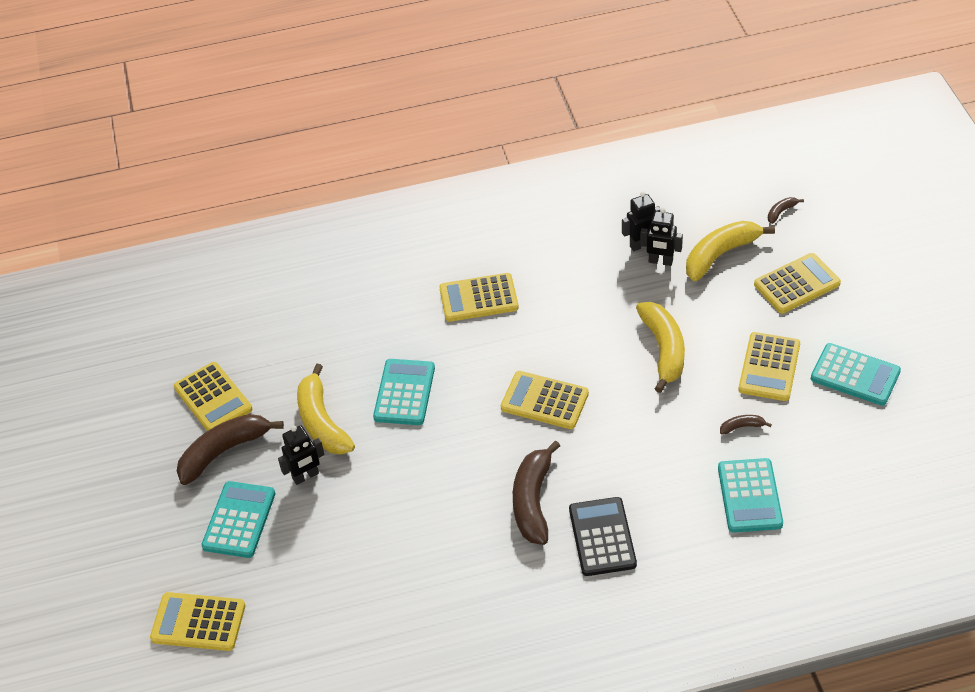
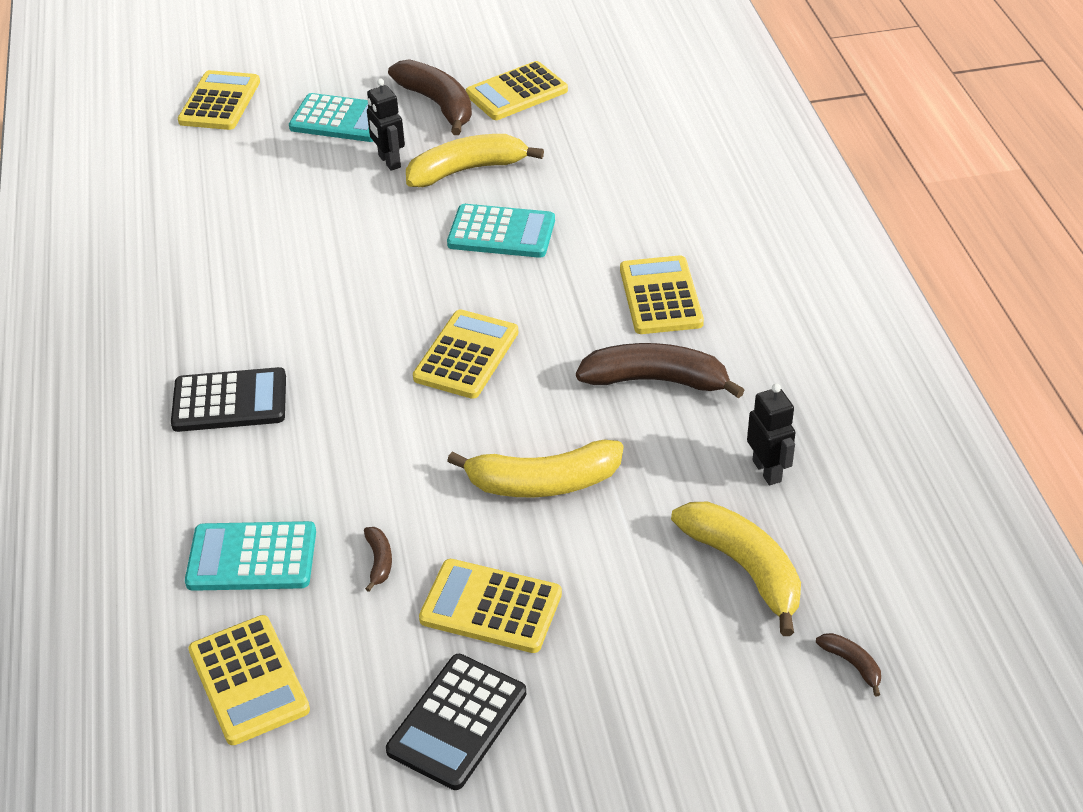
camera: 90 degrees right, 5 degrees down
brown banana [513,441,560,545] -> brown banana moved to [576,343,745,399]
black robot [640,208,683,266] -> none
yellow calculator [754,253,841,314] -> yellow calculator moved to [188,615,310,745]
turquoise calculator [811,343,901,406] -> black calculator [386,654,526,790]

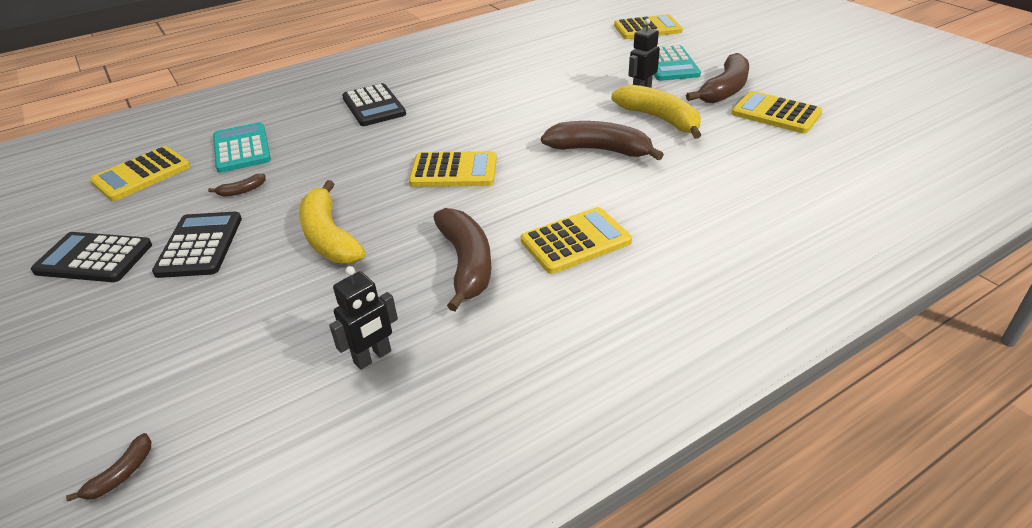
camera: 70 degrees right, 5 degrees down
yellow calculator [419,559,562,653] -> black calculator [152,212,242,278]
turquoise calculator [447,204,555,258] -> brown banana [541,121,664,161]
yellow banana [671,502,801,636] -> none

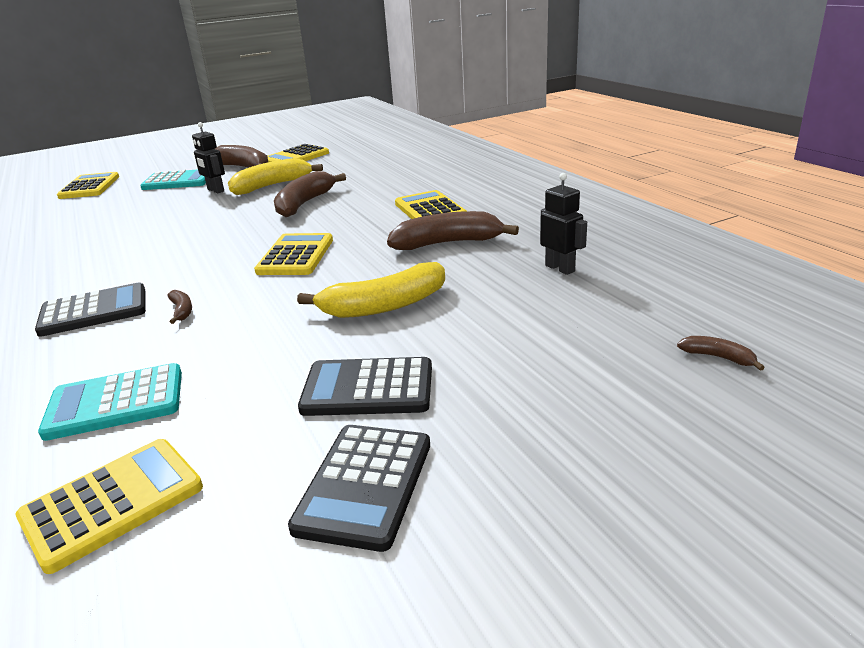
camera: 85 degrees left, 10 degrees down
yellow calculator [90,146,191,201] -> yellow calculator turned 90 degrees counterclockwise [16,439,203,574]
brown banana [208,174,266,197] -> brown banana moved to [167,290,192,324]

